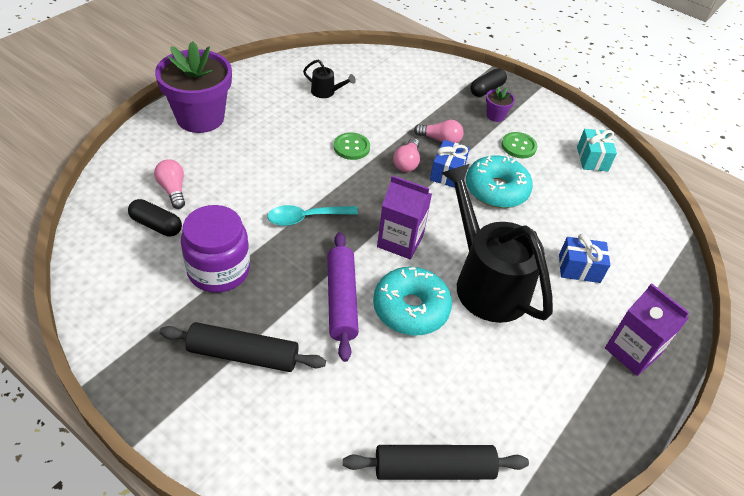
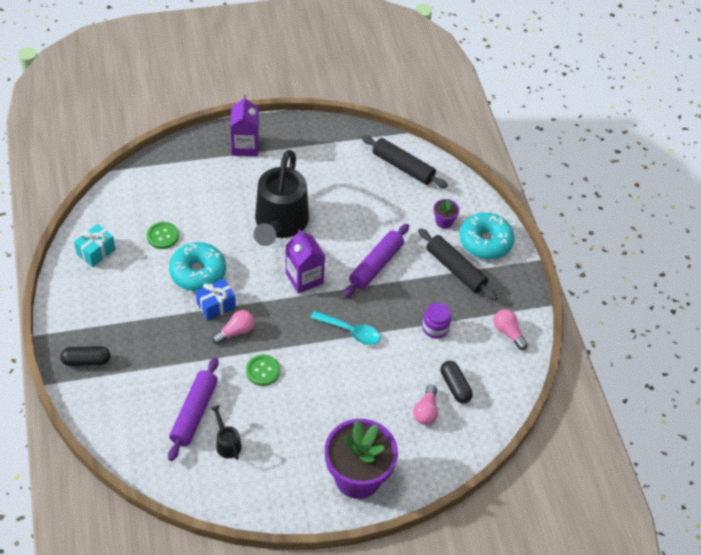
camera: 140 degrees left, 5 degrees up
purple jar [181,205,250,293] -> purple jar [422,303,451,338], size x0.57
turquoise donut [373,267,452,336] -> turquoise donut moved to [460,213,514,259]
pink light bulb [414,120,464,143] -> pink light bulb moved to [494,309,528,350]
purple flower pot [486,87,515,122] -> purple flower pot moved to [434,199,460,229]
green button [501,132,538,158] -> green button moved to [147,222,179,249]
blue gift [559,234,610,283] -> none
none -> purple rolling pin [168,357,219,461]

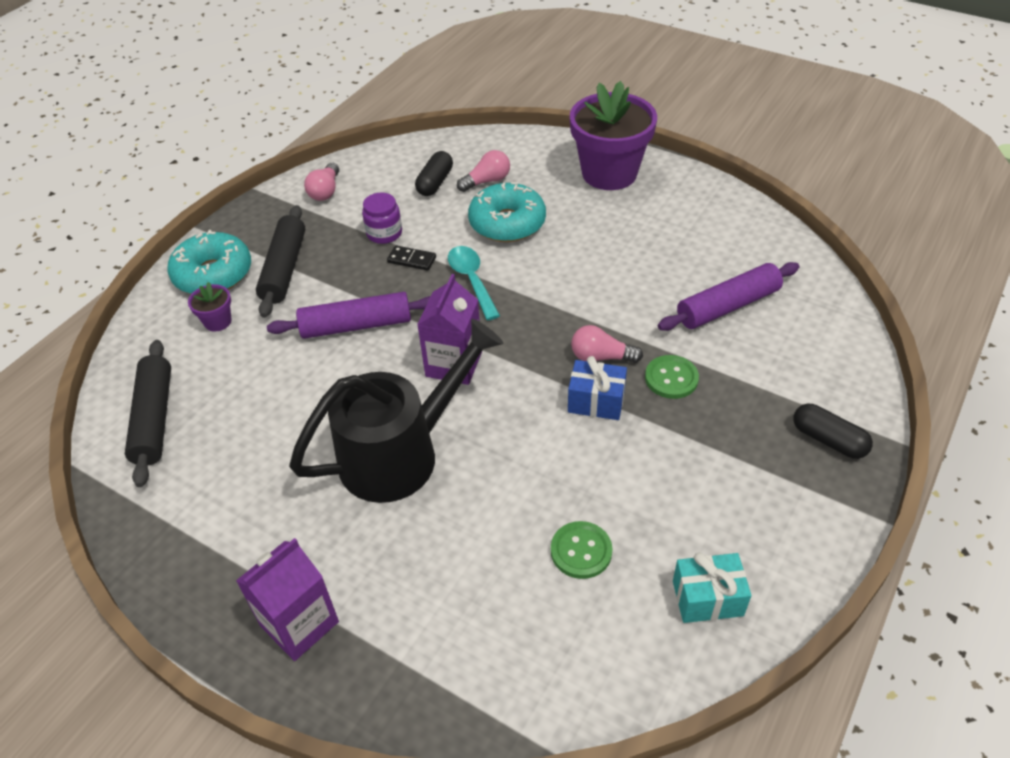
camera: 130 degrees left, 5 degrees down
turquoise donut [169,242,226,291] -> turquoise donut moved to [468,182,546,242]
black watering can [210,405,242,460] -> none
green button [246,354,280,386] -> green button moved to [645,355,699,399]
none -> black domino [387,246,436,271]

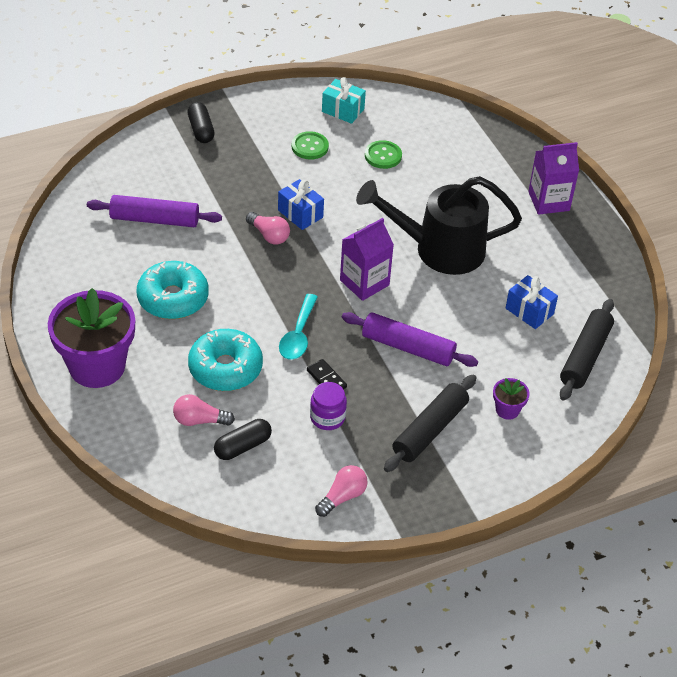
camera: 150 degrees left, 0 degrees up
turquoise donut [168,230,251,294] -> turquoise donut moved to [137,261,209,319]
green button [645,355,699,399] -> green button moved to [292,131,329,160]
none -> blue gift [506,275,558,329]

